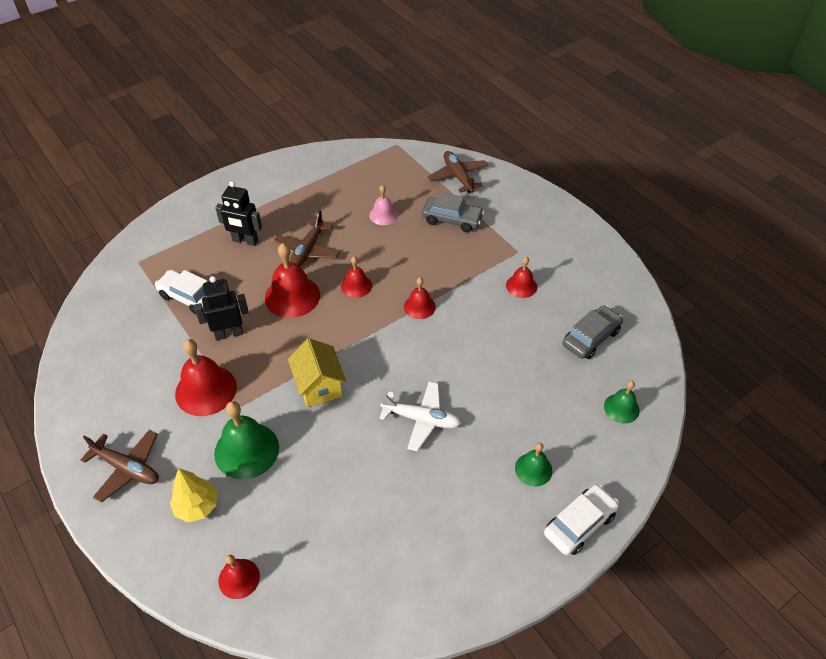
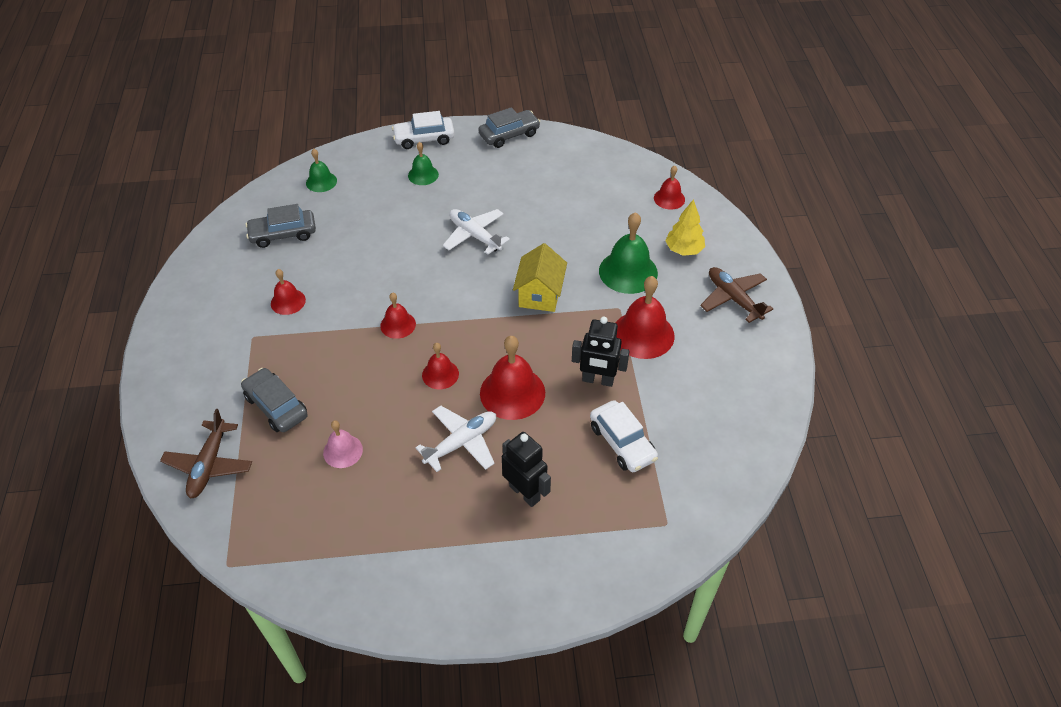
camera: 150 degrees left, 0 degrees up
brown plane [274,210,340,266] -> white plane [415,406,496,472]
none -> grey car [478,107,540,148]

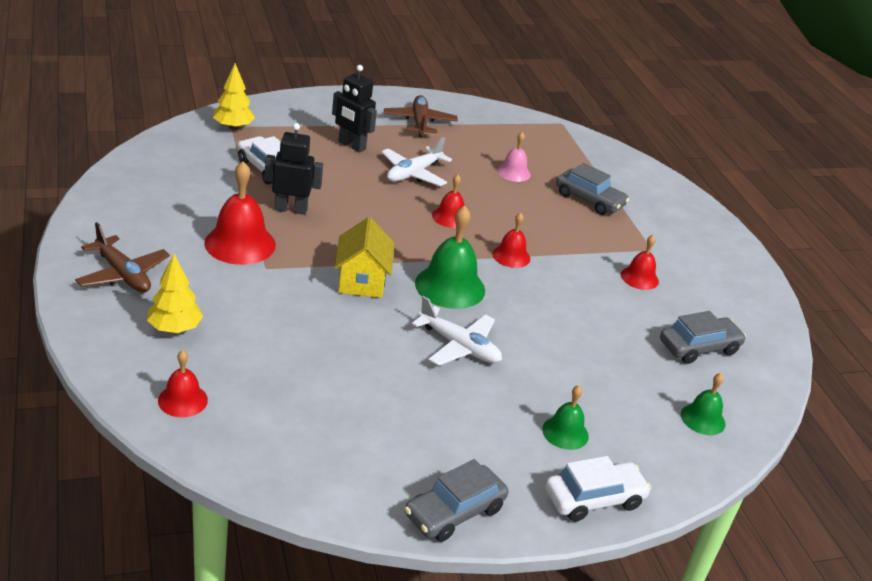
camera: 165 degrees right, 15 degrees down
brown plane [160,409,252,499] -> brown plane moved to [384,95,458,137]
red bell [480,336,545,420] -> none
green bell [599,212,658,294] -> green bell moved to [415,205,485,309]
none -> yellow tree [213,63,255,130]

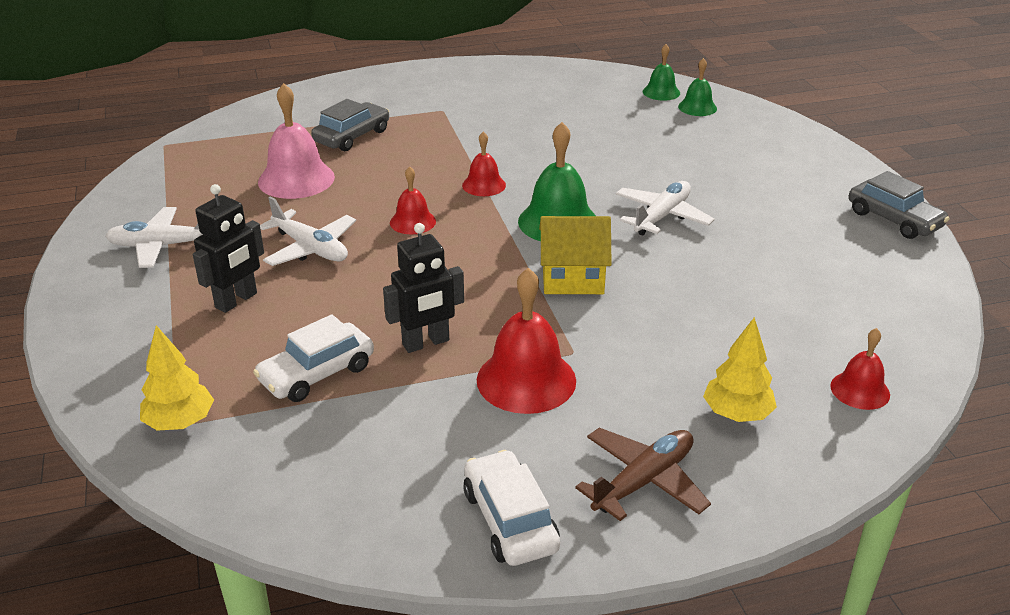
camera: 85 degrees left, 0 degrees up
black robot [264,123,323,215] -> black robot turned 120 degrees counterclockwise [383,223,464,353]
brown plane [384,95,458,137] -> white plane [106,207,203,268]
pink bell [497,132,531,182] -> pink bell [258,83,335,199], size x1.75
green bell [542,385,589,450] -> green bell moved to [643,44,680,101]
white car [545,456,651,522] -> white car moved to [463,450,560,566]
red bell [621,235,659,290] -> none
grey car [660,311,746,364] -> none

